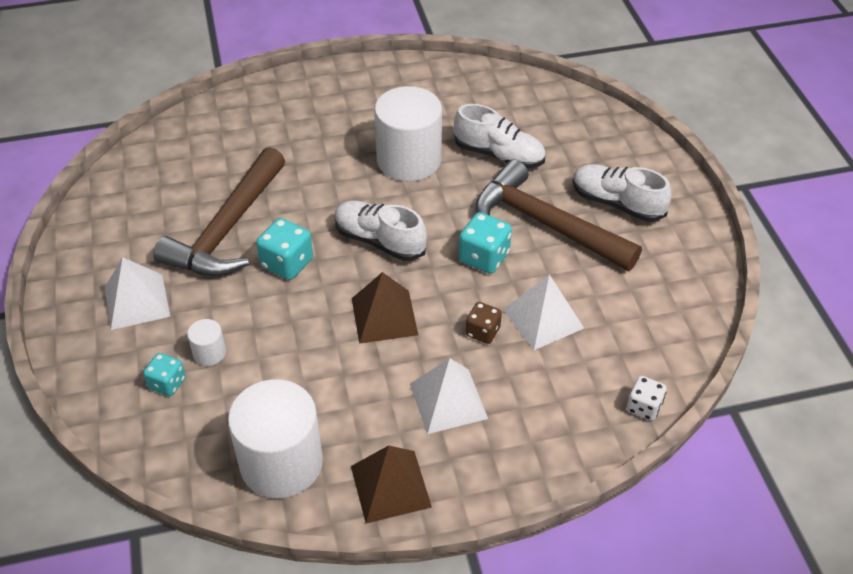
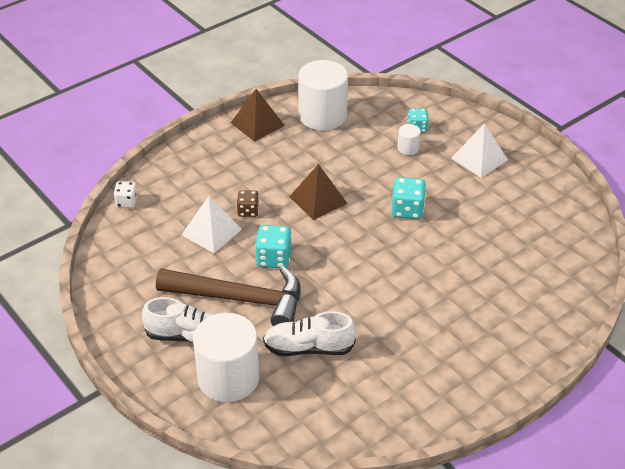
camera: 155 degrees right, 5 degrees down
brown hammer [153,147,285,276] -> none
white shoe [334,201,427,261] -> none
white cylinder [374,86,442,182] -> white cylinder moved to [193,313,259,402]
white pyramid [410,358,488,434] -> none

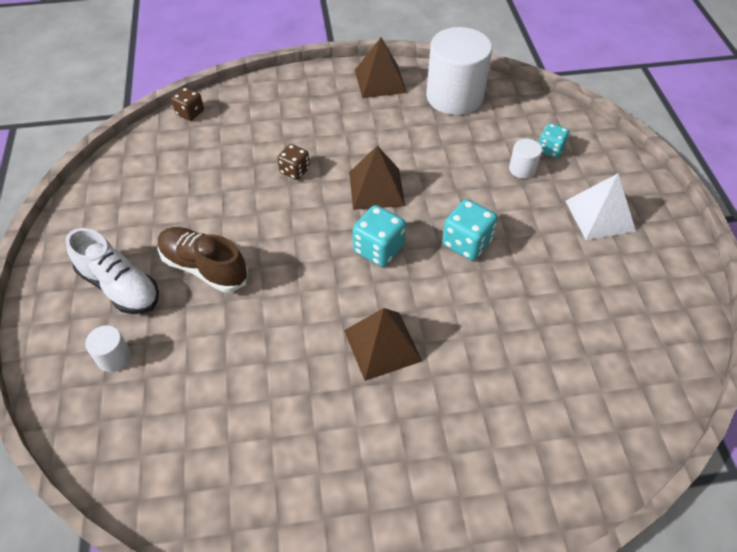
camera: 30 degrees right, 10 degrees up
white dice [113,181,138,208] -> brown dice [171,87,204,121]
brown hammer [156,266,301,326] -> brown shoe [158,227,249,292]
white pyramid [182,196,242,253] -> none
white cylinder [193,313,259,402] -> white cylinder [85,325,131,372], size x0.43
turquoise dice [255,225,292,268] -> turquoise dice moved to [353,205,406,267]
white shoe [263,311,356,356] -> none
none -> brown pyramid [344,308,422,381]

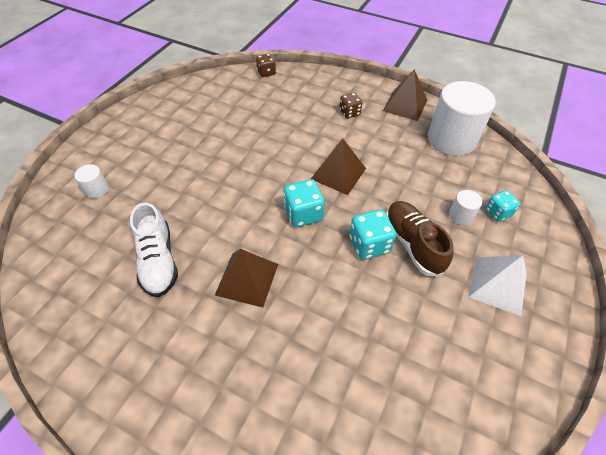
camera: 35 degrees right, 0 degrees up
white shoe [66,228,159,314] -> white shoe moved to [130,202,178,297]
brown shoe [158,227,249,292] -> brown shoe moved to [386,201,453,277]
brown dice [277,144,310,180] -> brown dice moved to [339,93,362,118]

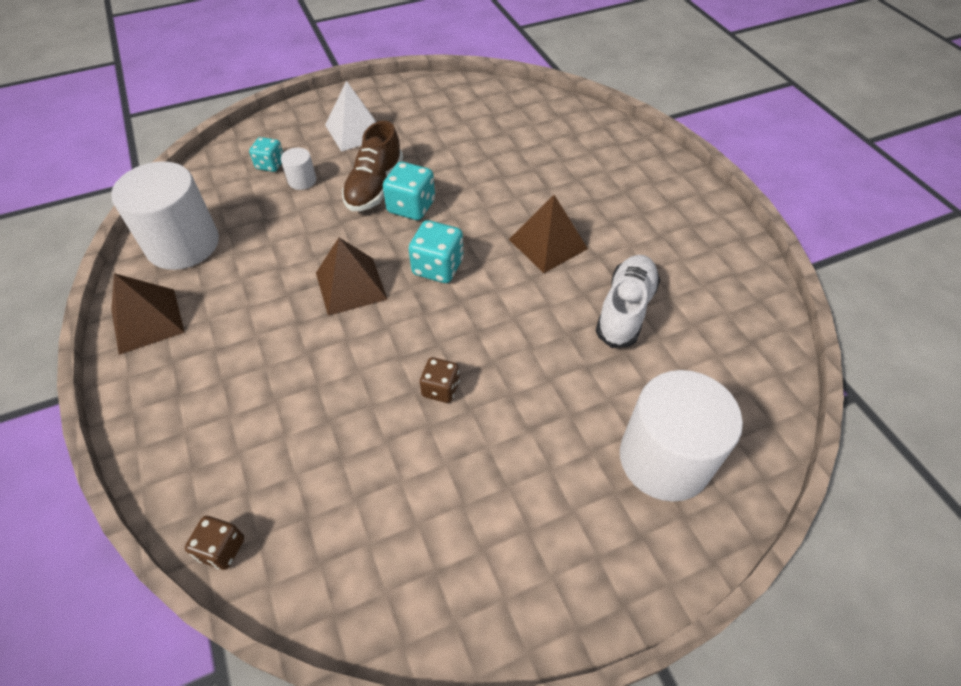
camera: 140 degrees left, 0 degrees up
white cylinder [74,164,109,198] -> white cylinder [620,370,743,502], size x2.31
brown dice [339,93,362,118] -> brown dice moved to [420,357,460,403]

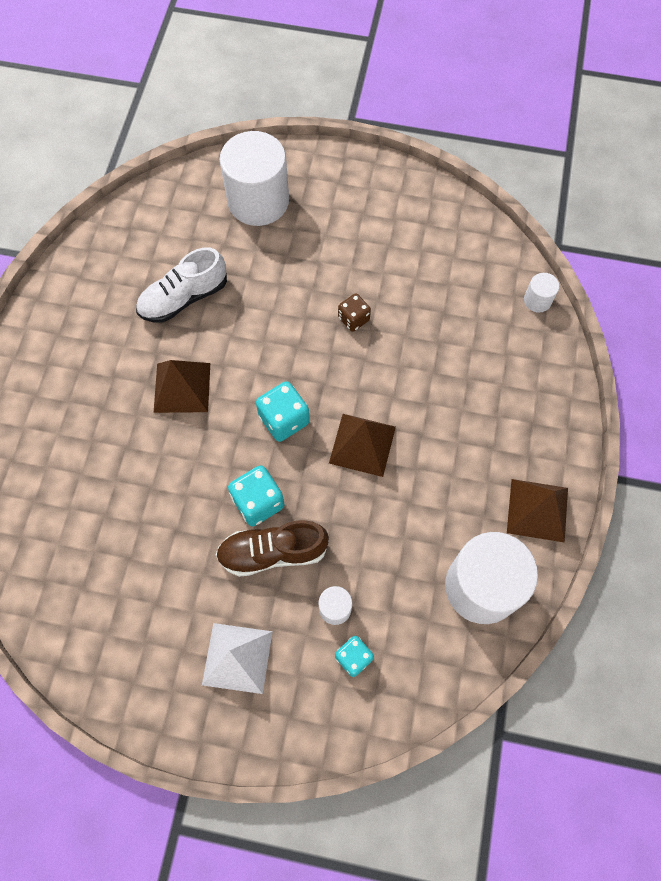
camera: 145 degrees left, 15 degrees up
brown dice [185,516,244,570] -> white cylinder [524,273,559,313]
brown shoe [342,121,403,211] -> brown shoe turned 150 degrees counterclockwise [216,520,329,577]

